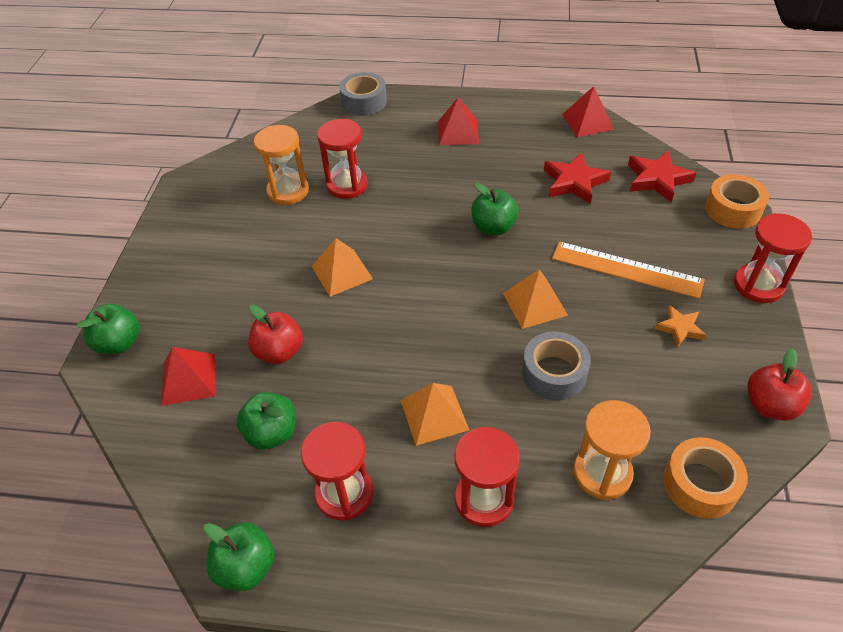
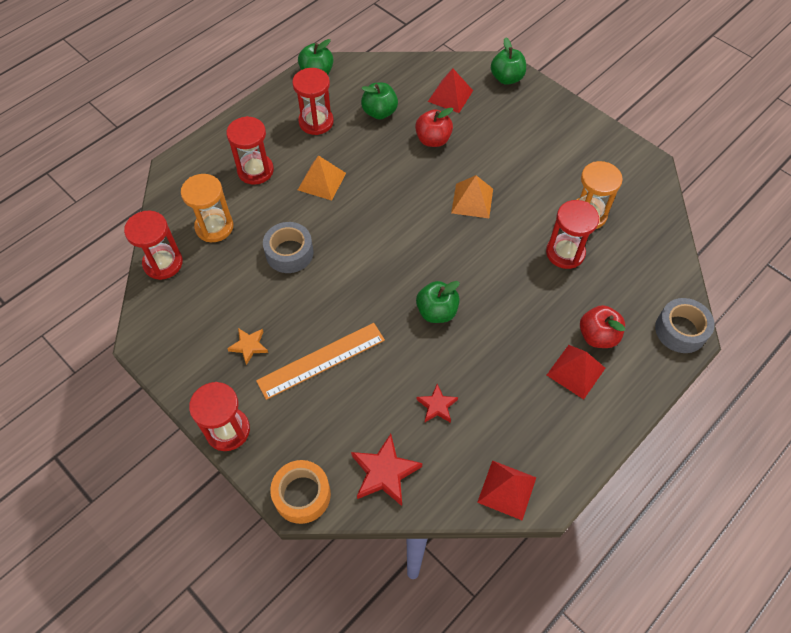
camera: 125 degrees right, 10 degrees up
orange pyramid [503,269,568,329] -> none
red star [544,152,611,204] -> red star [416,384,458,423], size x0.61
orange tape [663,437,748,519] -> red hourglass [124,211,183,280]
red apple [747,348,812,421] -> red apple moved to [580,305,625,348]

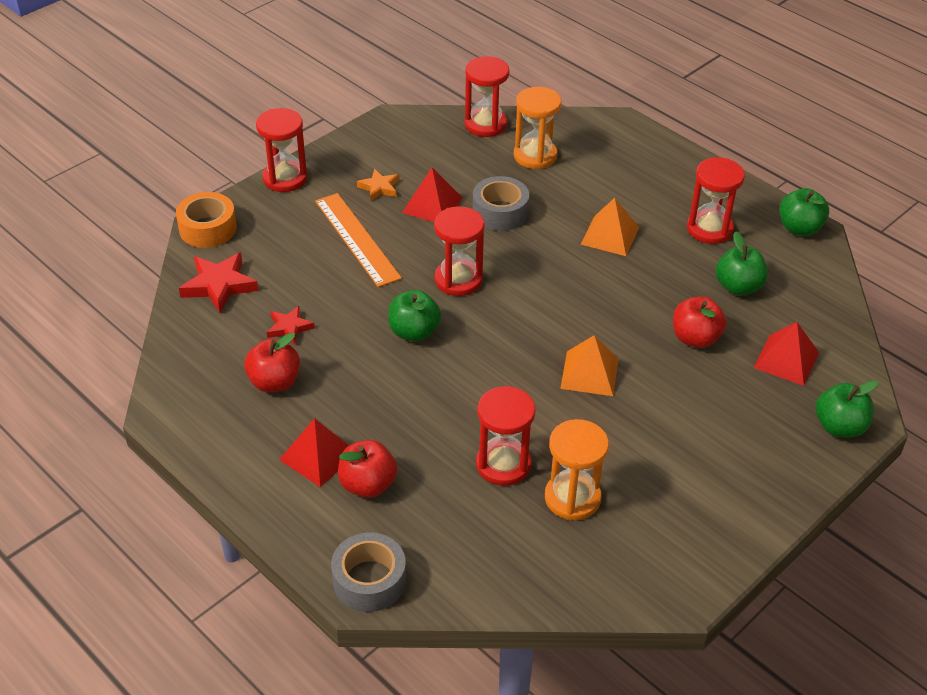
camera: 90 degrees right, 15 degrees down
red hourglass [226,116,274,185] -> red hourglass moved to [434,206,485,296]
red pyramid [477,460,536,520] -> red pyramid moved to [402,168,462,222]
none -> red apple [244,332,300,392]

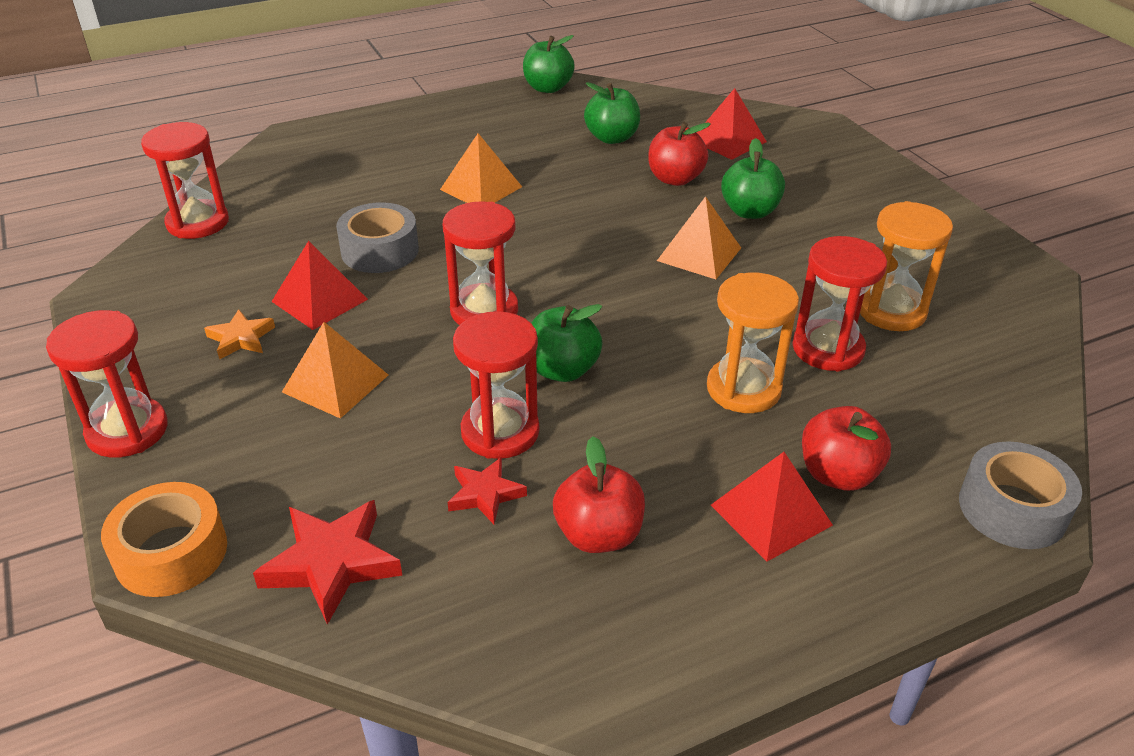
camera: 70 degrees left, 5 degrees down
orange ruler [315,193,402,287] -> orange pyramid [282,322,388,419]
orange hourglass [514,87,562,169] -> orange hourglass moved to [707,273,799,413]
red hourglass [687,157,745,244] -> red hourglass moved to [453,311,539,459]
green apple [816,380,879,438] -> green apple moved to [721,138,785,219]

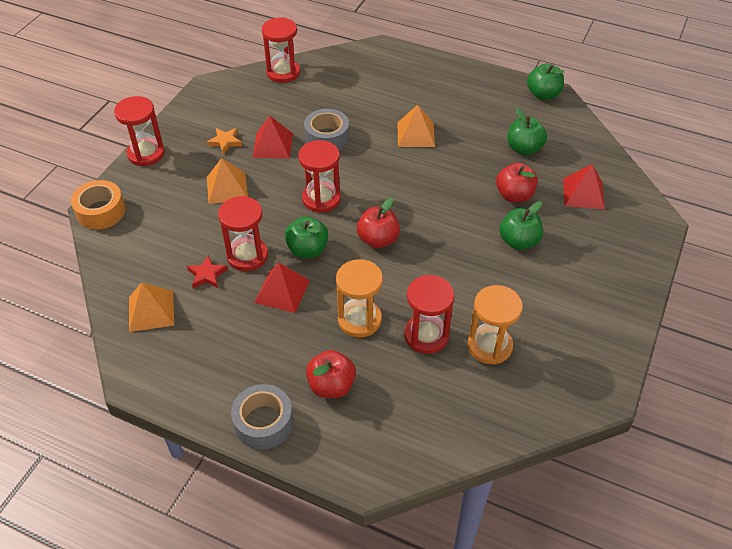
camera: 50 degrees right, 10 degrees up
red star [253,500,402,625] -> none
red apple [553,436,645,553] -> red apple moved to [357,197,400,248]
orange pyramid [657,196,741,279] -> orange pyramid moved to [129,283,174,332]
red pyramid [711,452,833,562] -> red pyramid moved to [254,263,310,313]
grey tape [959,441,1082,549] -> grey tape moved to [231,384,293,450]

